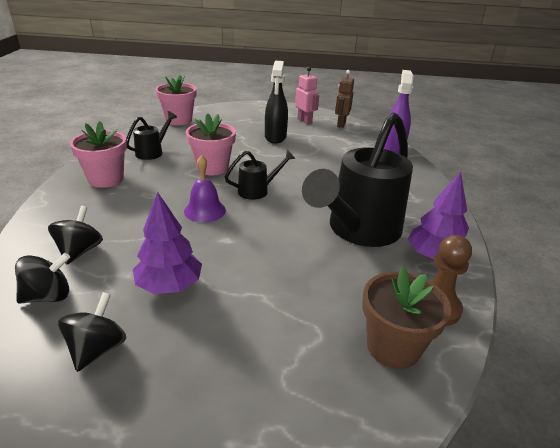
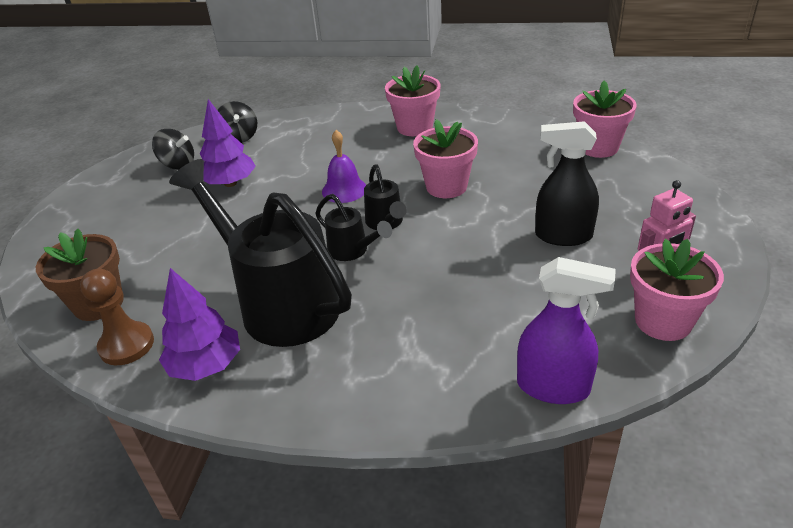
camera: 100 degrees right, 5 degrees up
black spinning top [48,206,103,265] -> none
black watering can [126,111,177,160] -> black watering can moved to [315,194,392,261]
brown robot [335,70,354,128] -> pink flower pot [630,239,724,341]

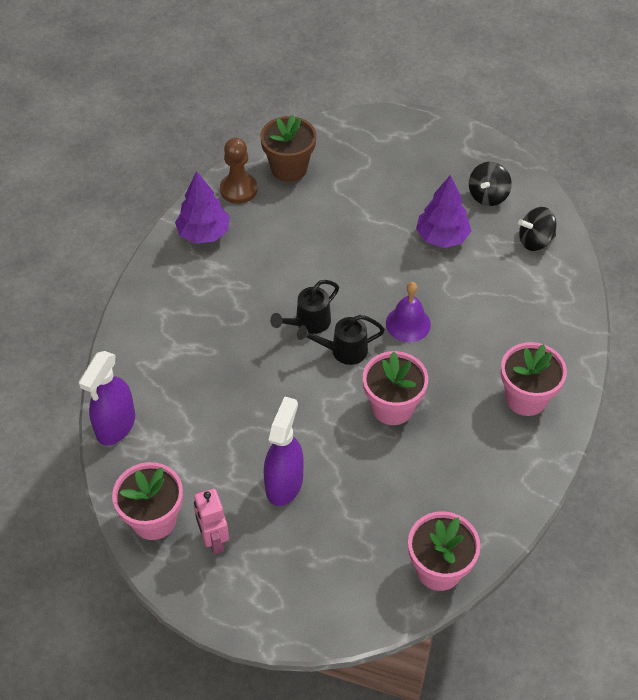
camera: 95 degrees right, 15 degrees up
black watering can [169,159,352,347] -> none
black spray bottle [535,121,599,246] -> purple spray bottle [264,396,304,506]

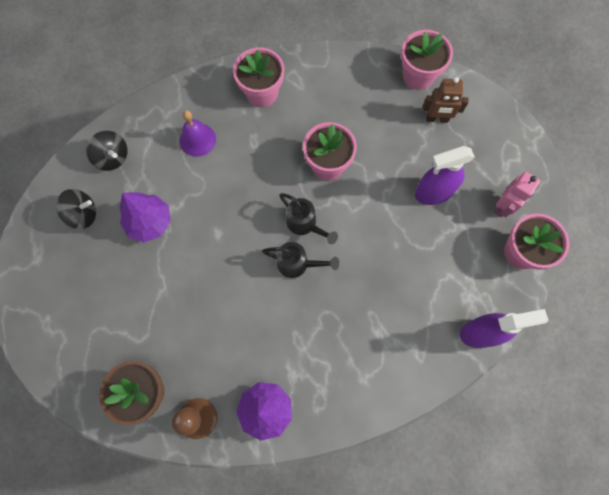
camera: 125 degrees left, 20 degrees up
purple bell [386,282,431,342] -> purple bell moved to [180,110,216,157]
none -> brown robot [422,77,469,123]

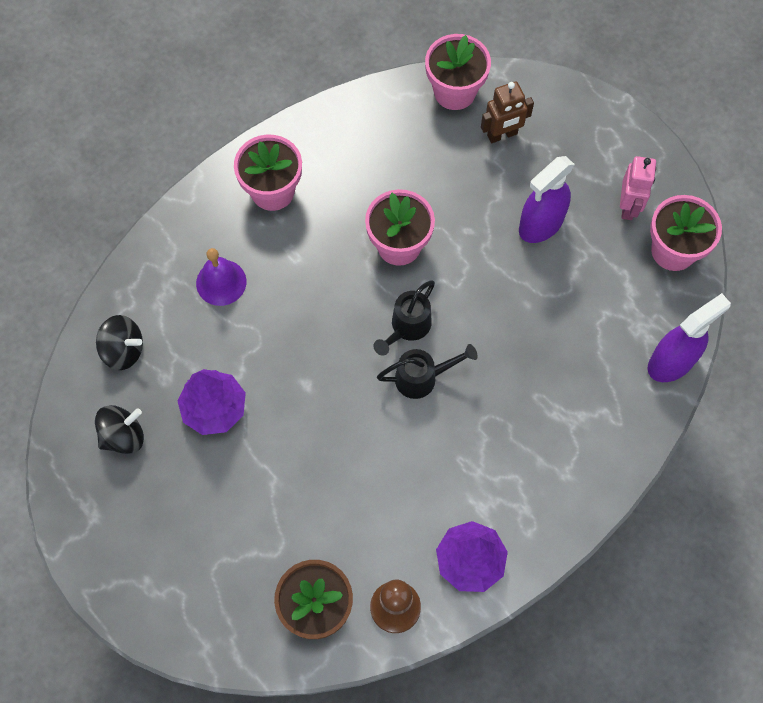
camera: 25 degrees left, 5 degrees down
black watering can [279,193,338,244] -> black watering can turned 105 degrees clockwise [374,280,435,356]

